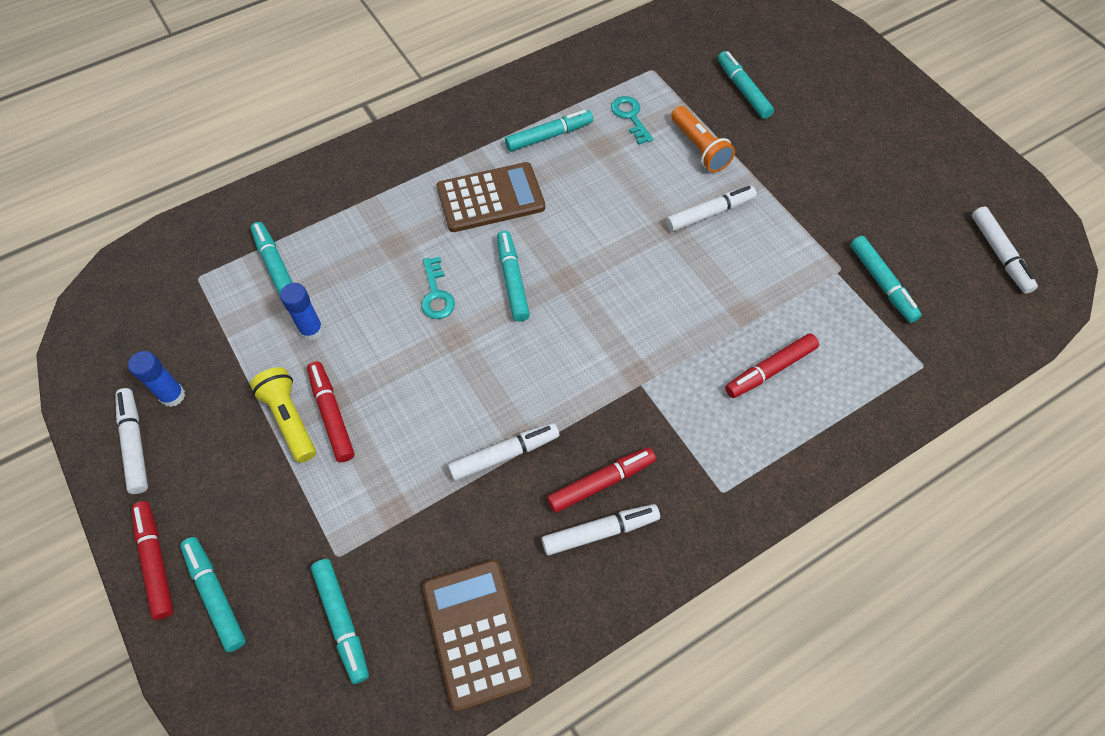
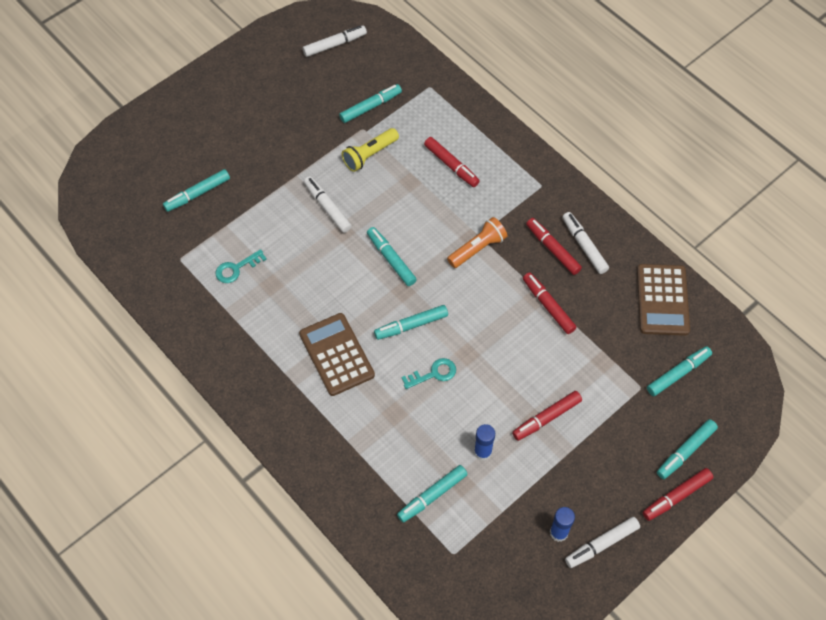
camera: 100 degrees left, 0 degrees up
yellow flashlight [250,367,316,463] -> yellow flashlight moved to [342,128,399,172]
brown calculator [423,560,533,711] -> brown calculator turned 60 degrees counterclockwise [637,264,690,336]
white marker [448,423,559,481] -> red marker [523,272,576,334]
turquoise marker [505,110,593,152] -> turquoise marker moved to [367,227,417,286]
orange flashlight [671,106,735,172] -> orange flashlight moved to [447,217,507,268]

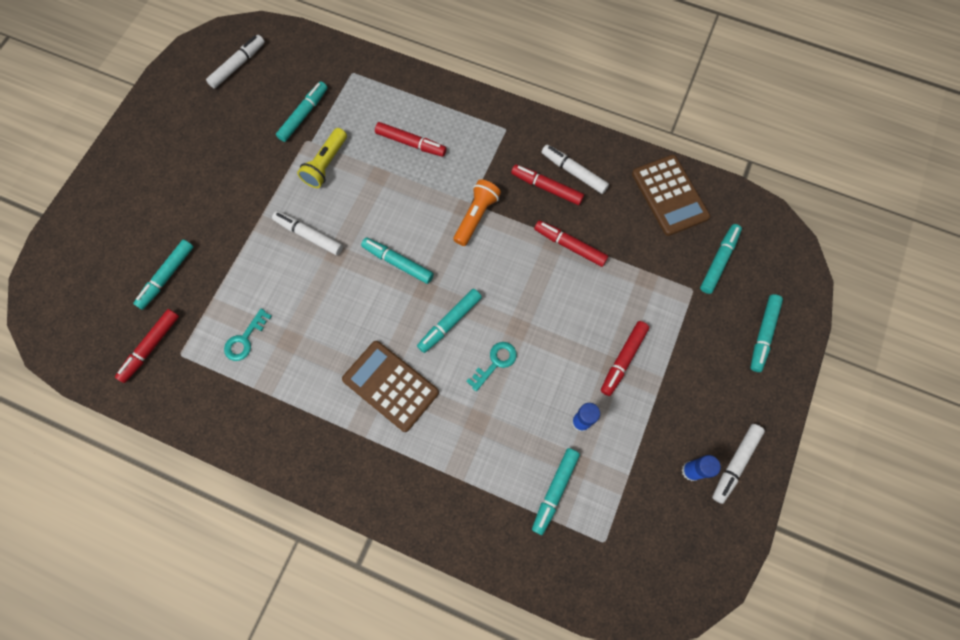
camera: 25 degrees left, 10 degrees up
red marker [643,468,713,521] -> red marker moved to [115,309,179,383]

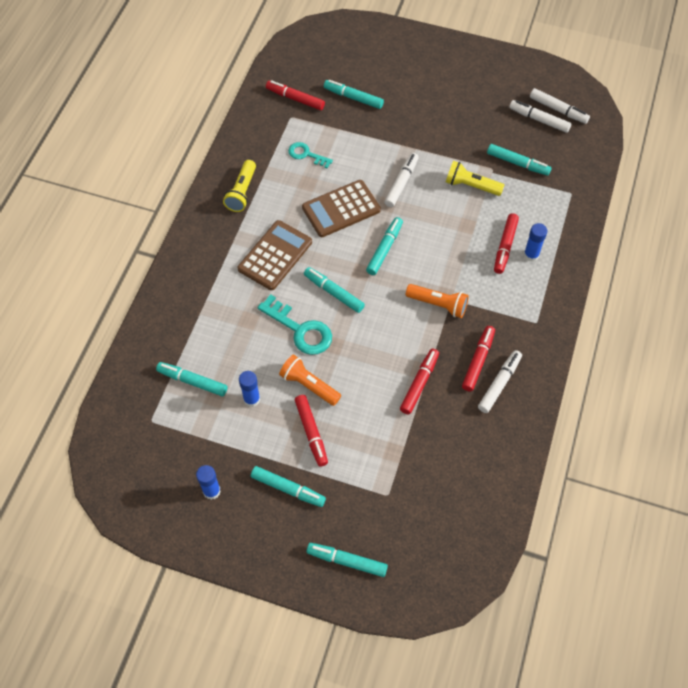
camera: 85 degrees right, 10 degrees down
turquoise key [466,342,517,391] -> turquoise key [258,294,332,355], size x1.64
red marker [601,321,649,396] -> red marker turned 135 degrees counterclockwise [295,395,328,467]
brown calculator [632,155,710,236] -> brown calculator moved to [302,180,381,237]
turquoise marker [700,224,742,294] -> turquoise marker moved to [251,466,326,507]
white marker [712,424,765,504] -> white marker moved to [509,100,571,133]
none -> yellow flashlight [223,160,256,212]
none -> orange flashlight [279,355,341,406]
none -> blue glue stick [524,223,547,262]

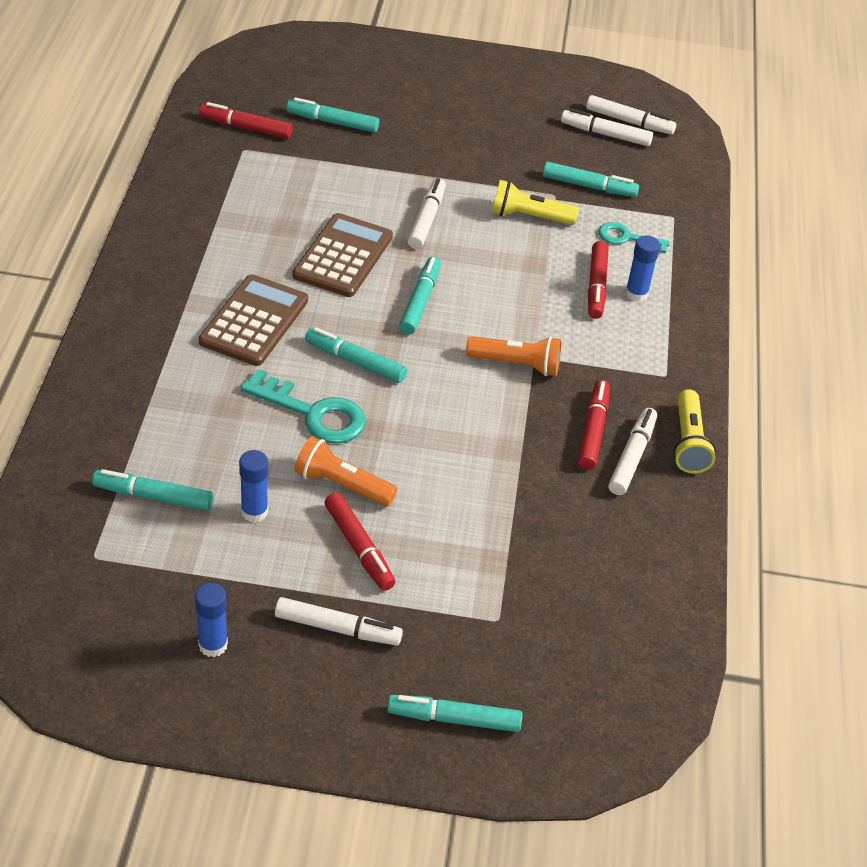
camera: 15 degrees left, 15 degrees down
yellow flashlight [223,160,256,212] -> yellow flashlight moved to [673,389,716,474]
turquoise marker [251,466,326,507] -> white marker [275,597,403,646]
turquoise key [288,142,333,169] -> turquoise key moved to [599,222,670,253]
brown calculator [302,180,381,237] -> brown calculator turned 150 degrees clockwise [293,213,393,297]
red marker [400,349,439,415] -> none

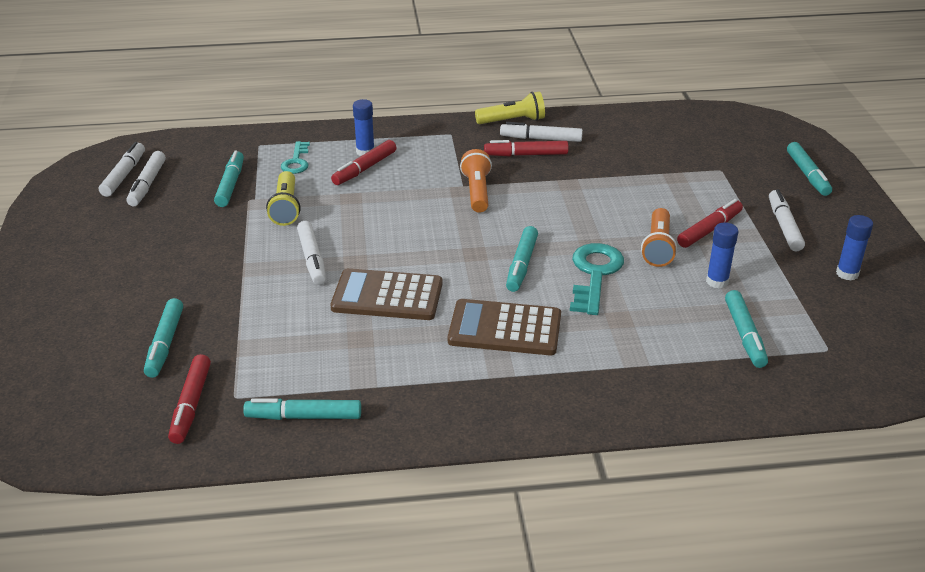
camera: 100 degrees left, 10 degrees down
turquoise marker [399,257,441,335] -> turquoise marker moved to [243,398,361,420]
white marker [407,178,446,249] -> white marker turned 105 degrees counterclockwise [297,221,326,285]
red marker [588,241,609,319] -> red marker turned 135 degrees clockwise [331,140,396,185]

